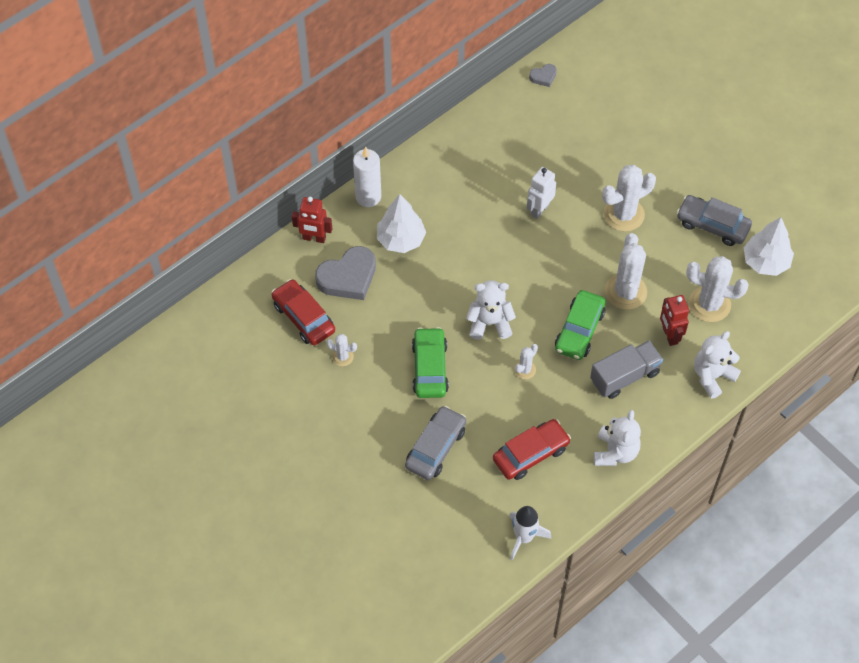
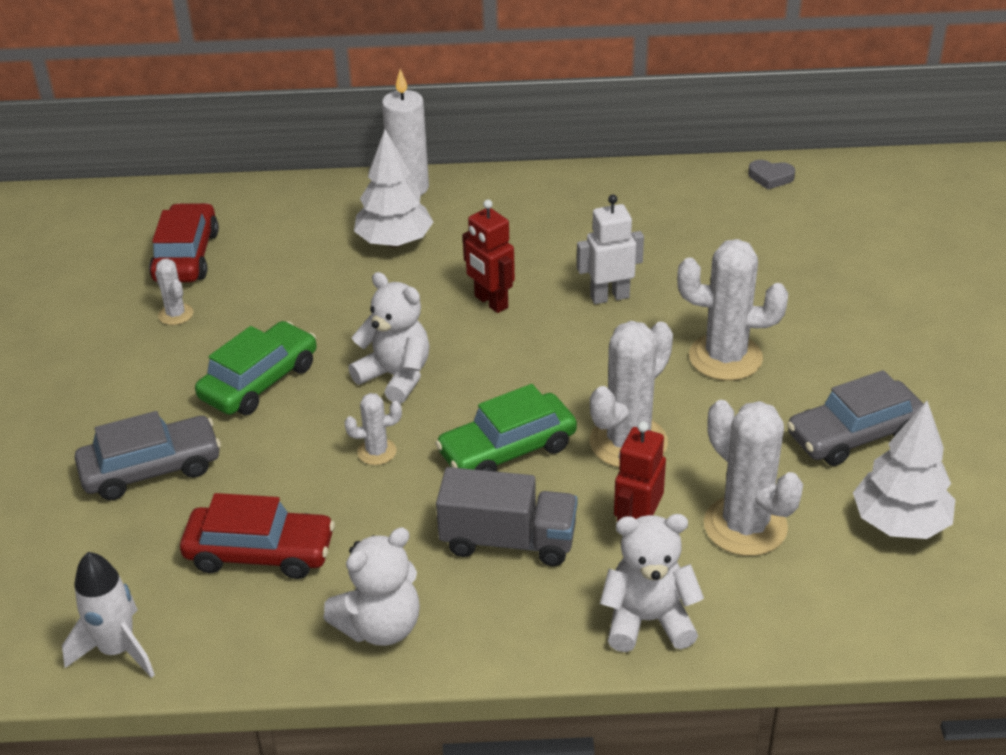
camera: 40 degrees right, 20 degrees down
red robot [292,197,332,243] -> red robot moved to [463,199,515,313]
grey heart [315,246,376,300] -> none
grey car [676,195,752,246] -> grey car turned 90 degrees counterclockwise [787,370,924,466]

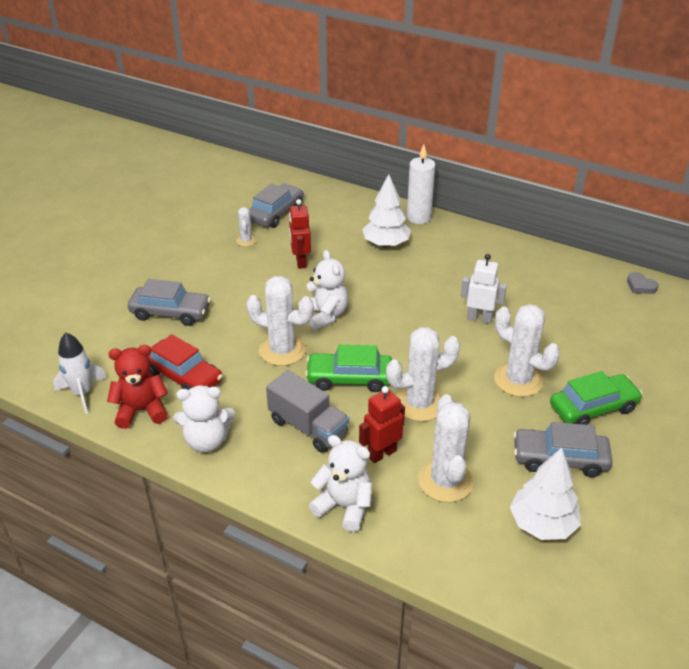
camera: 30 degrees right, 0 degrees up
red car [149,203,219,282] -> grey car [249,184,304,228]
green car [195,321,317,415] -> green car moved to [550,371,643,425]
white cactus [344,393,402,465] -> white cactus [246,276,314,366], size x2.00
red robot [463,199,515,313] -> red robot moved to [289,199,311,269]
none -> red teddy bear [107,345,168,429]

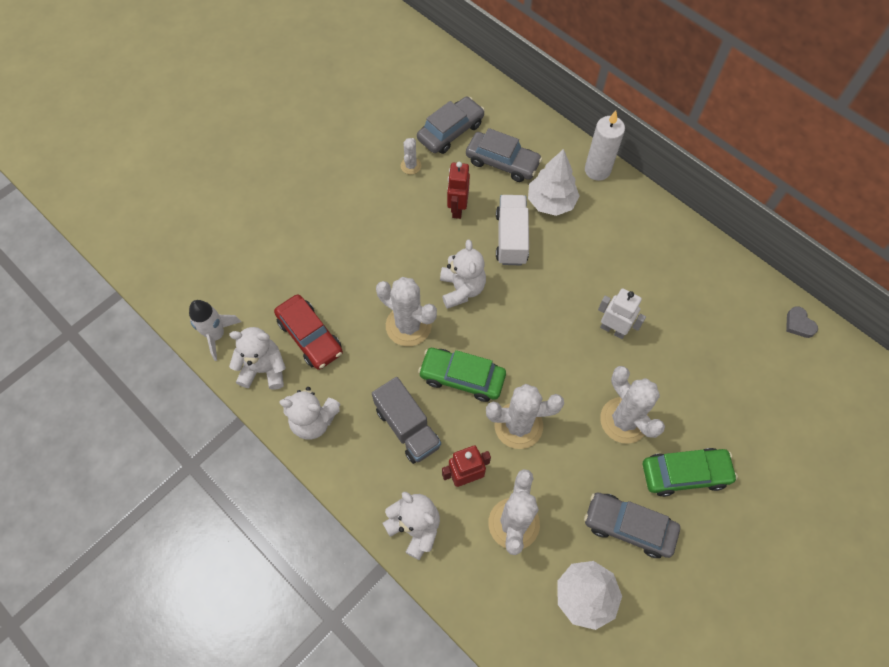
camera: 15 degrees right, 25 degrees up
red teddy bear [107,345,168,429] -> white teddy bear [229,327,286,390]
grey car [128,279,211,326] -> grey car moved to [466,128,542,182]
none -> white truck [496,195,529,265]

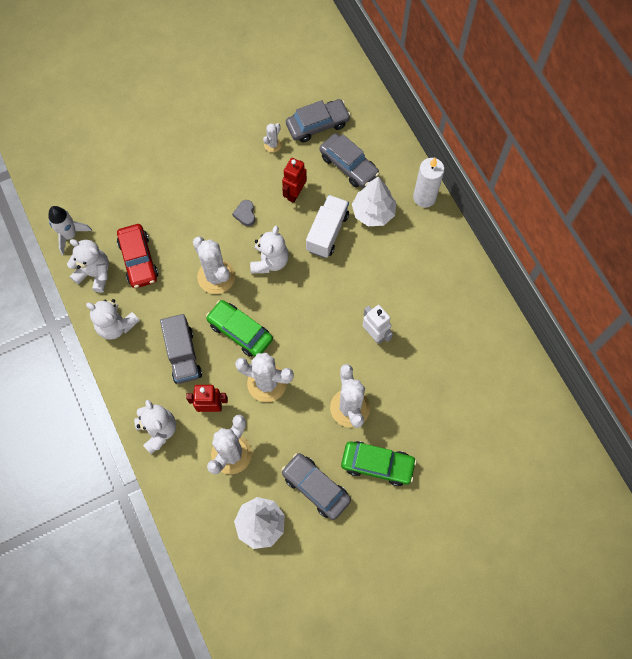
camera: 20 degrees right, 5 degrees up
grey heart [786,306,818,338] -> grey heart moved to [232,200,255,226]

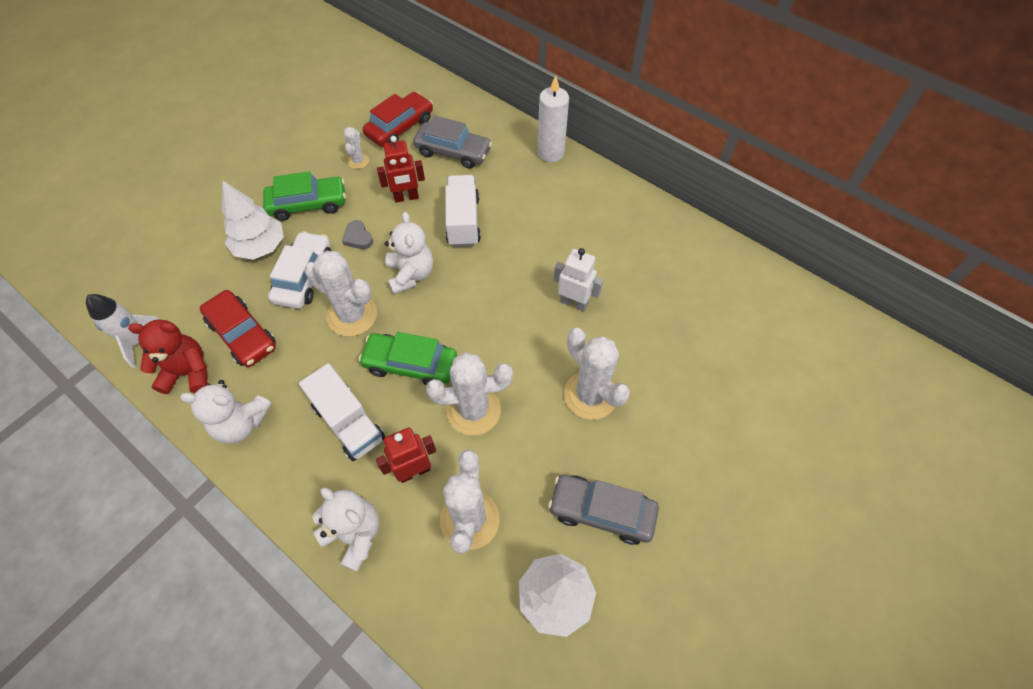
camera: 25 degrees left, 10 degrees down
white teddy bear [67,239,109,293] -> red teddy bear [128,319,207,394]
grey truck [160,314,202,384] -> white truck [299,363,385,461]
red robot [282,158,307,203] -> red robot turned 105 degrees counterclockwise [377,136,425,203]
grey car [286,99,351,143] -> red car [363,92,433,147]
green car [341,441,417,486] -> green car moved to [263,171,346,221]
white tree [352,176,396,226] -> white tree moved to [222,180,284,260]
none -> white car [268,231,331,309]

